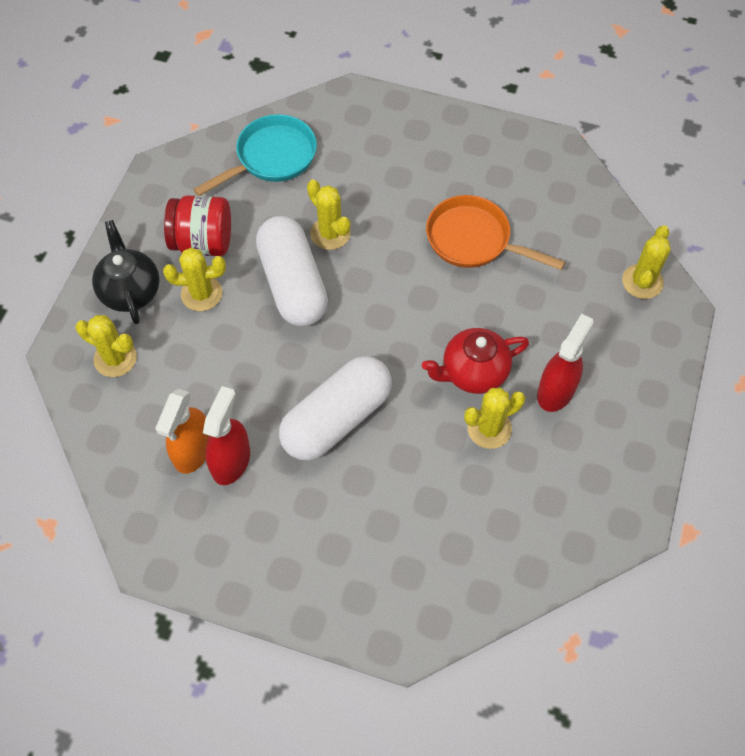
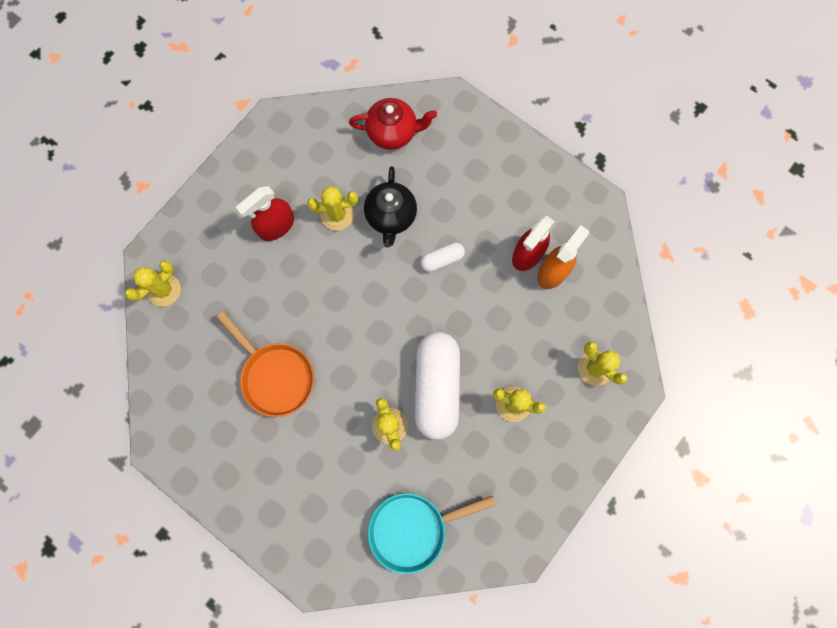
camera: 160 degrees left, 15 degrees up
black teapot [92,220,160,324] -> black teapot moved to [364,166,417,248]
red jar [164,196,231,256] -> none
white capsule [279,356,392,461] -> white capsule [420,242,465,272], size x0.46
red teapot [422,328,529,394] -> red teapot moved to [349,98,437,150]

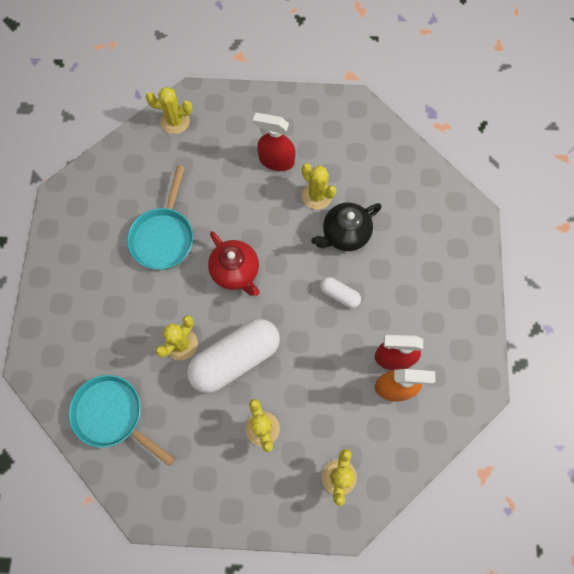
camera: 55 degrees right, 5 degrees down
orange pan [216,311,314,417] -> turquoise pan [127,165,193,270]
red teapot [349,98,437,150] -> red teapot moved to [208,231,260,296]

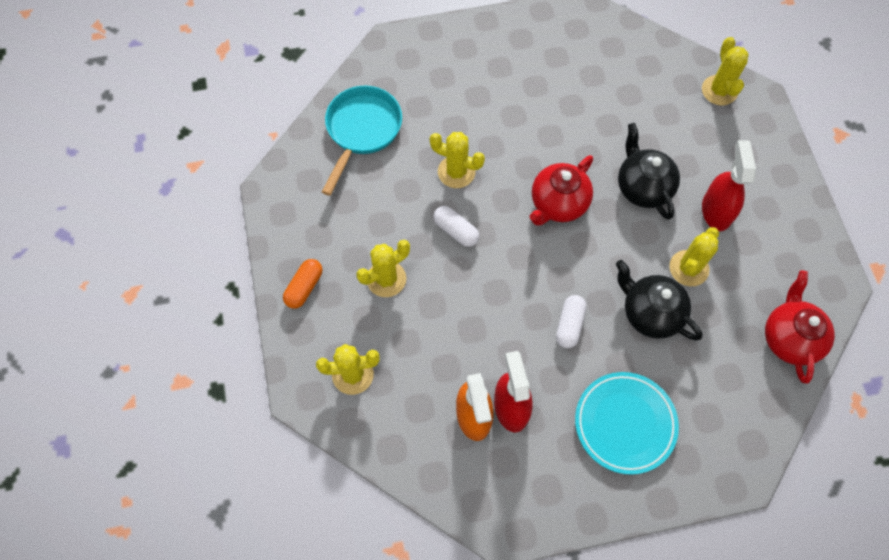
camera: 75 degrees right, 5 degrees down
turquoise pan [127,165,193,270] -> none
white capsule [187,319,280,393] -> white capsule [433,206,479,247], size x0.46
none -> orange capsule [283,259,322,309]
none -> turquoise plate [575,372,679,475]
none -> black teapot [618,123,680,220]
none -> red teapot [765,271,835,383]

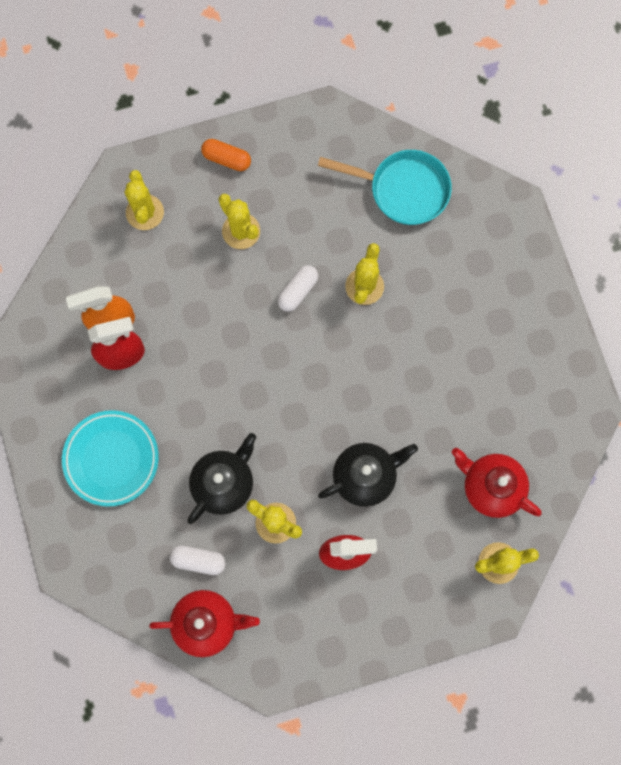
camera: 85 degrees right, 10 degrees up
red teapot [530,155,593,226] -> red teapot moved to [452,448,541,518]
white capsule [556,295,586,348] -> white capsule moved to [170,545,226,575]

